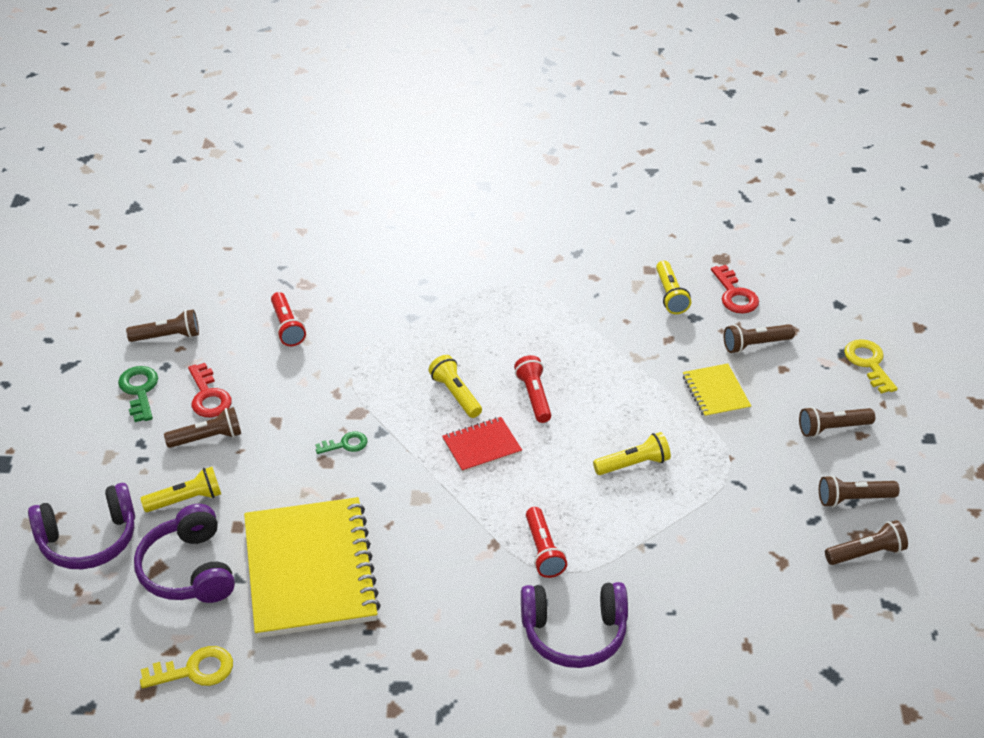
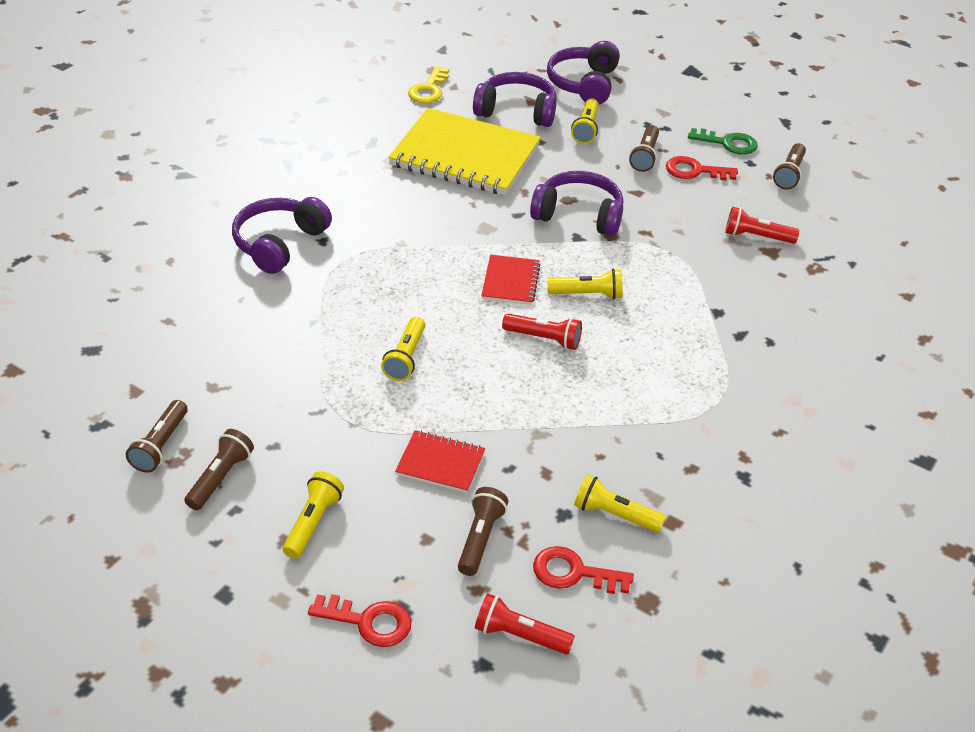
camera: 120 degrees right, 0 degrees up
green key [315,432,368,454] -> purple headphones [530,171,623,236]
red flashlight [526,507,567,578] -> red flashlight moved to [475,593,575,654]
yellow notebook [683,363,751,418] -> red notebook [395,430,485,493]
brown flashlight [799,407,875,437] -> yellow flashlight [283,471,344,559]
yellow key [844,339,898,393] -> red key [308,594,411,647]

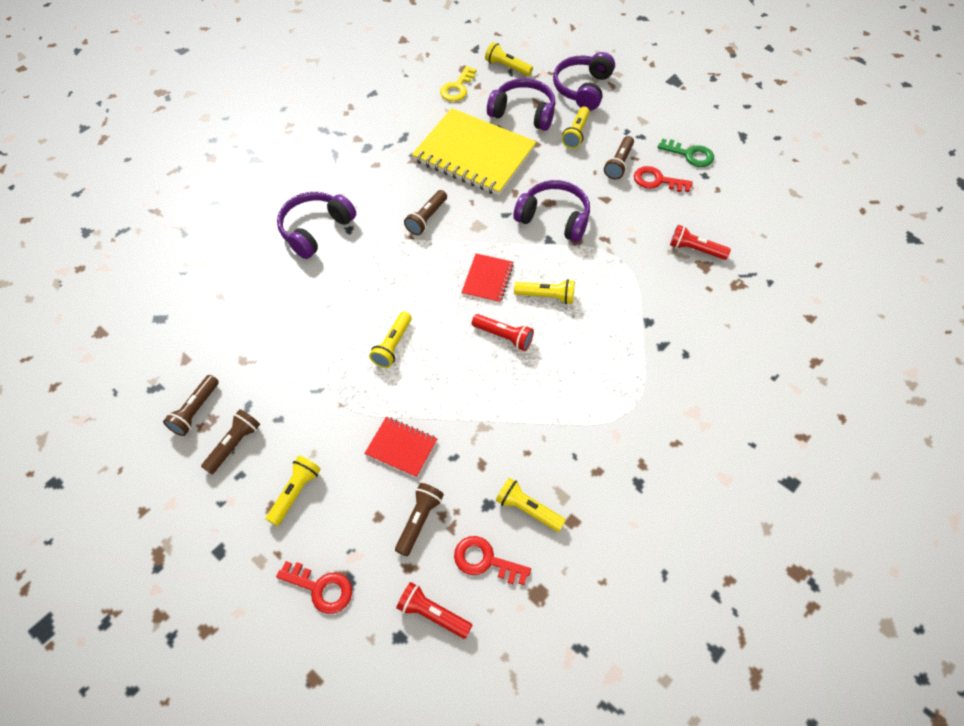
camera: 10 degrees right, 15 degrees up
brown flashlight [773,143,806,190] -> brown flashlight moved to [404,190,447,235]
none -> yellow flashlight [485,42,533,76]

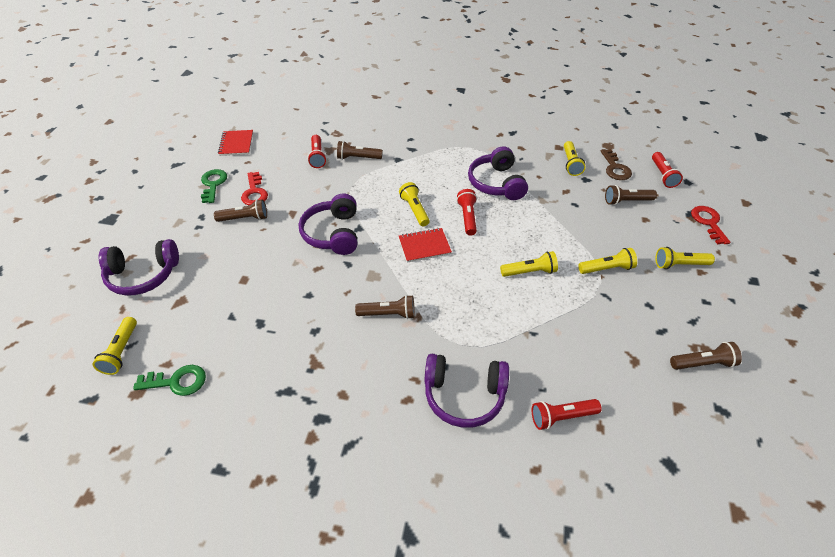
camera: 120 degrees left, 10 degrees down
brown flashlight [201,409,260,474] -> brown flashlight moved to [337,141,383,160]
red notebook [364,417,438,478] -> red notebook moved to [218,130,253,156]
yellow notebook [412,108,536,196] -> none
yellow key [440,66,476,101] -> green key [133,365,206,396]
red key [454,536,531,585] -> brown key [600,149,632,180]
purple headphones [487,78,556,131] -> purple headphones moved to [468,146,528,200]
yellow flashlight [562,106,590,149] -> yellow flashlight moved to [578,248,637,274]
none -> red flashlight [532,399,602,430]

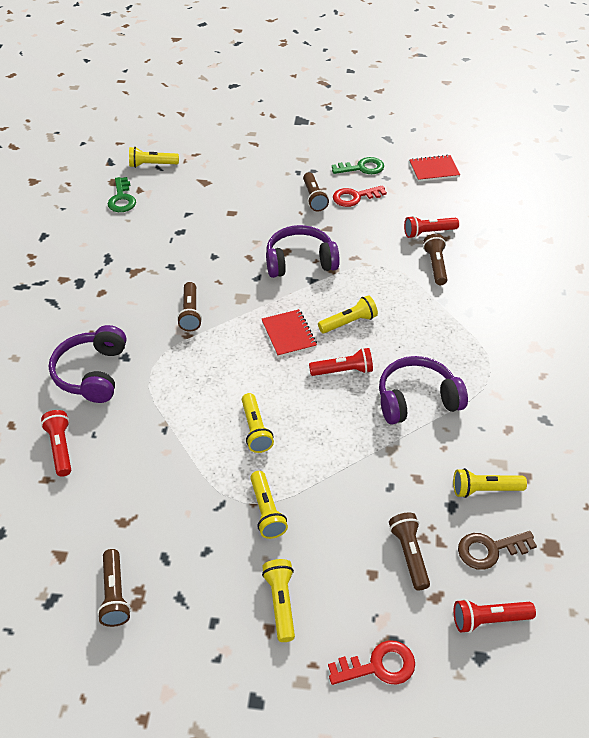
camera: 85 degrees right, 0 degrees up
purple headphones [99,239,179,296] -> none

